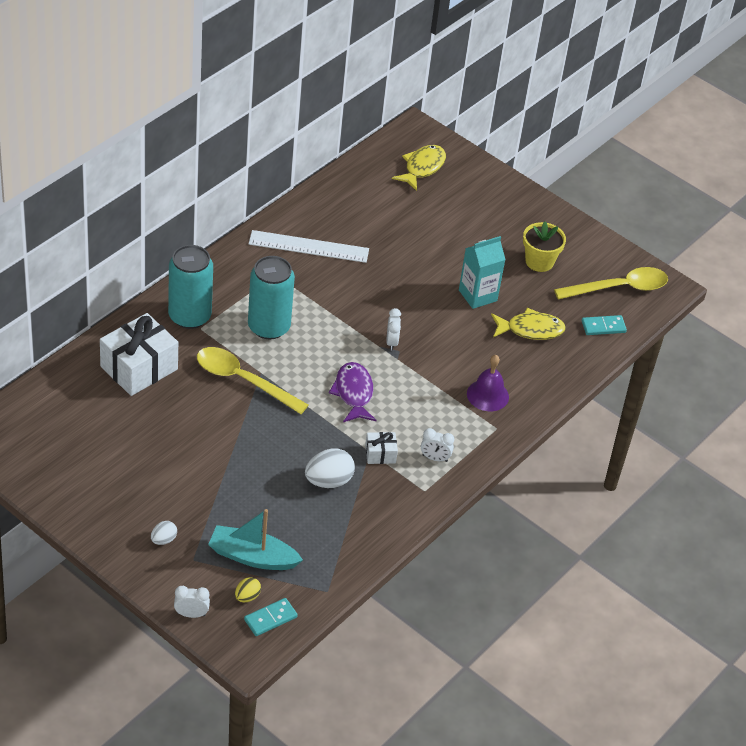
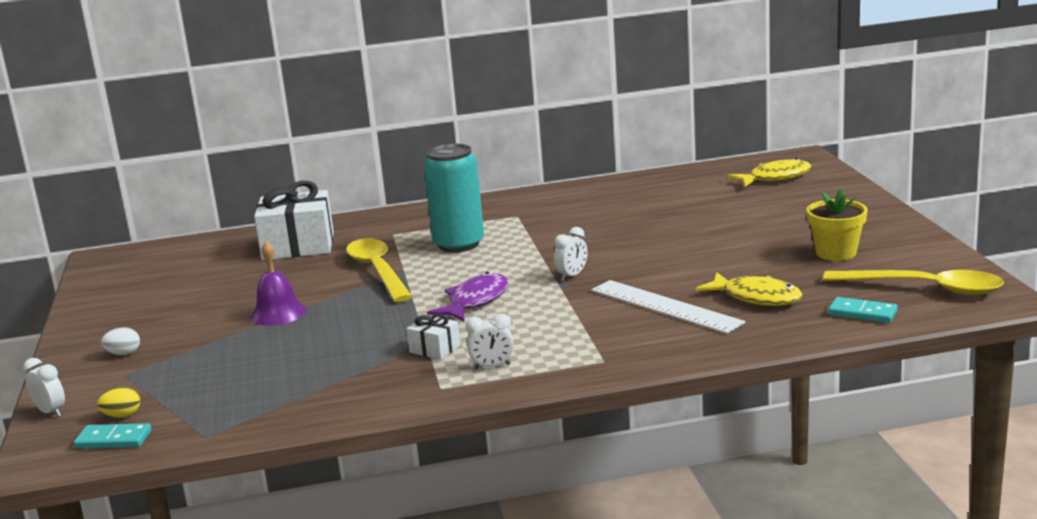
camera: 45 degrees right, 25 degrees down
turquoise can [168,245,213,329] -> none
turquoise boat [208,509,303,570] -> none
white ruler [248,230,369,263] -> white ruler moved to [591,280,746,334]
white egg [305,448,355,488] -> none
white clock [421,428,454,462] -> white clock turned 60 degrees counterclockwise [465,314,514,369]
turquoise carton [459,236,506,309] -> none
purple bell [467,355,509,411] -> purple bell moved to [250,241,306,326]

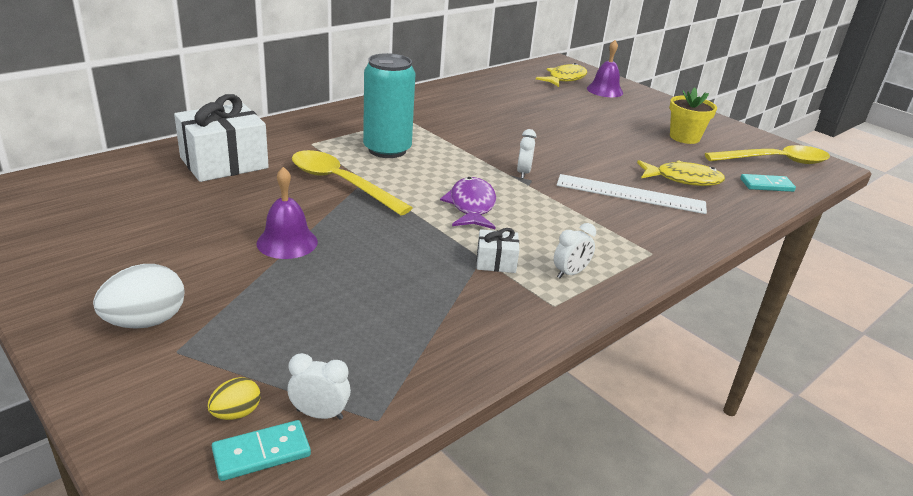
camera: 35 degrees left, 10 degrees up
white clock [23,358,65,417] -> white clock moved to [287,353,351,420]
white egg [101,327,140,355] -> white egg [93,264,185,329], size x1.81
none -> purple bell [587,40,623,97]

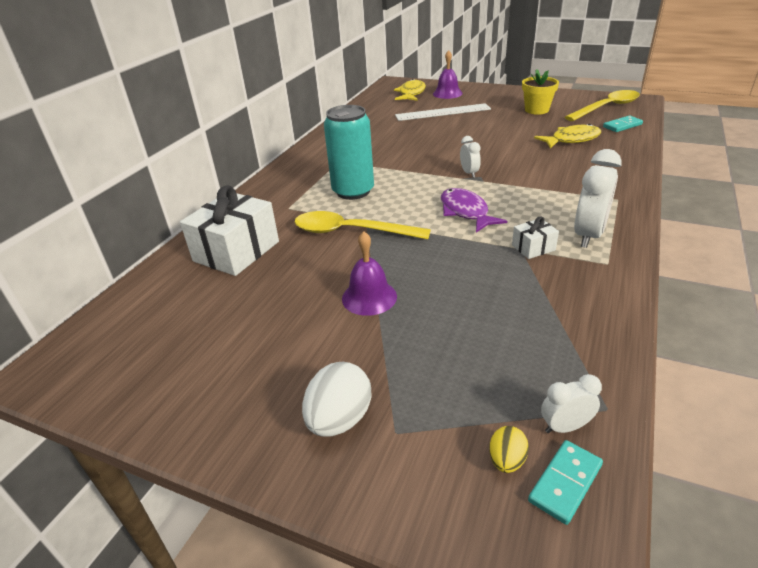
camera: 20 degrees left, 5 degrees up
white clock [554,223,596,278] -> white clock [574,149,622,248], size x1.88
white ruler [557,174,707,214] -> white ruler moved to [395,103,491,121]

